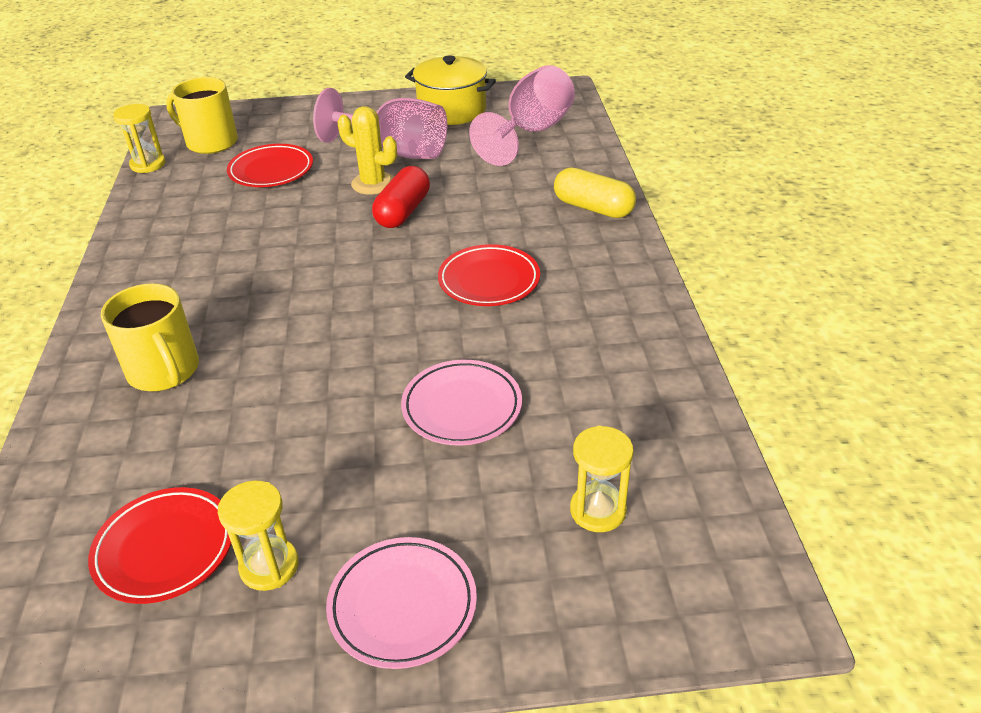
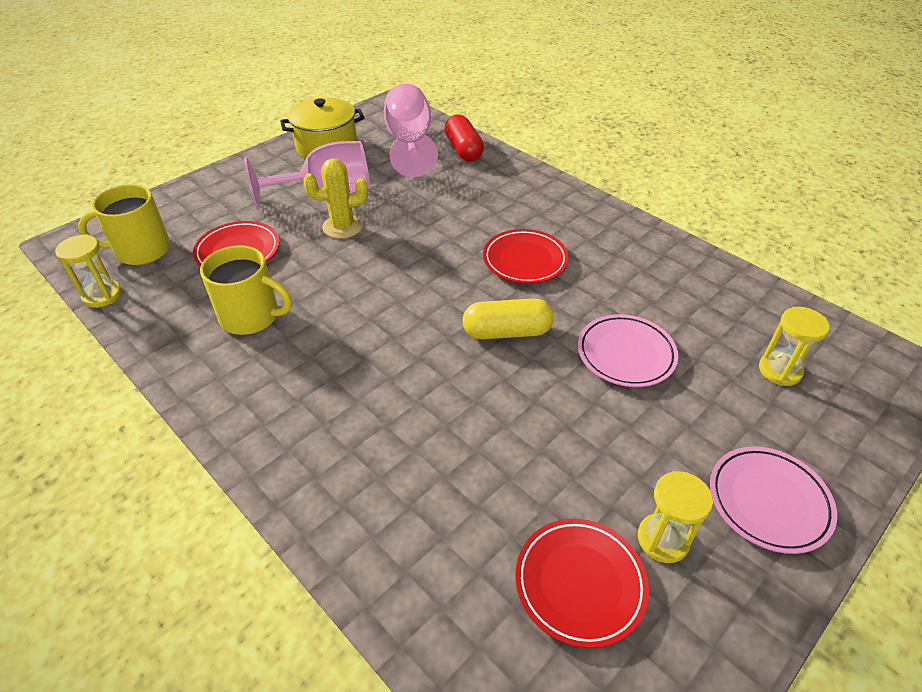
camera: 40 degrees left, 5 degrees up
yellow mug [101,283,199,391] -> yellow mug moved to [200,245,292,335]
red capsule [372,166,430,228] -> red capsule moved to [444,115,484,161]
yellow capsule [554,168,636,218] -> yellow capsule moved to [463,299,554,339]

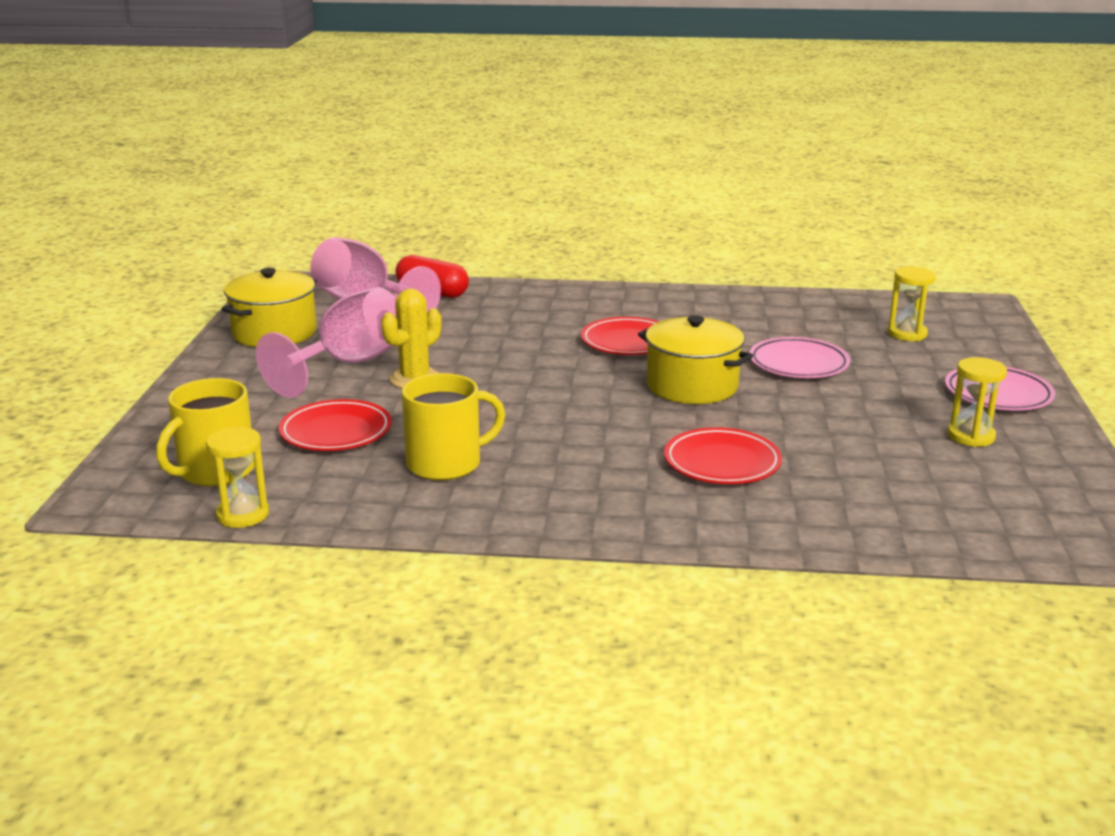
camera: 40 degrees left, 20 degrees down
yellow capsule [463,299,554,339] -> yellow pot [638,316,753,404]
red plate [515,519,649,648] -> red plate moved to [664,427,782,484]

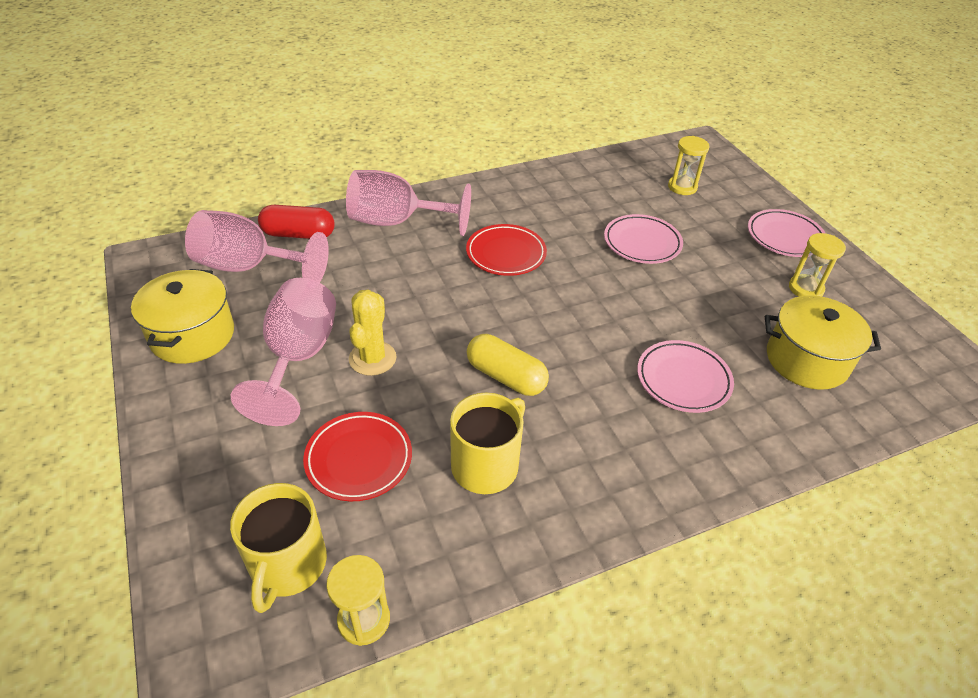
camera: 30 degrees left, 20 degrees up
yellow pot [638,316,753,404] -> yellow pot moved to [765,295,881,390]
red plate [664,427,782,484] -> pink plate [637,340,734,413]
none -> pink goblet [346,170,471,236]
none -> yellow capsule [467,334,549,396]

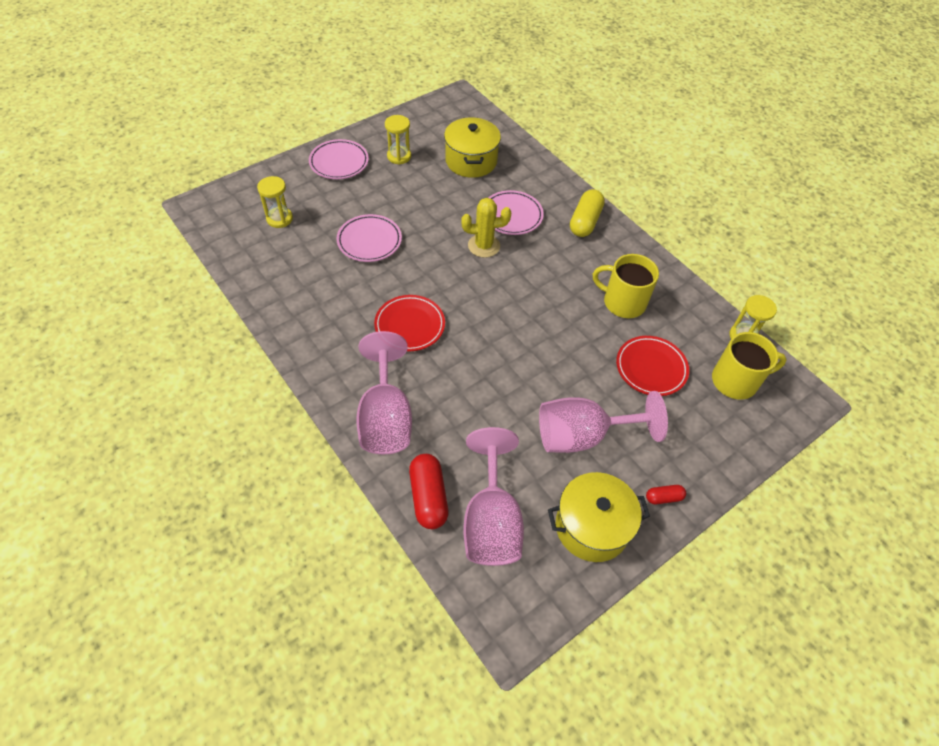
camera: 105 degrees left, 10 degrees up
yellow cactus [349,289,397,376] -> yellow cactus moved to [461,198,511,258]
yellow capsule [467,334,549,396] -> yellow capsule moved to [570,189,605,237]
none -> red capsule [646,485,686,504]

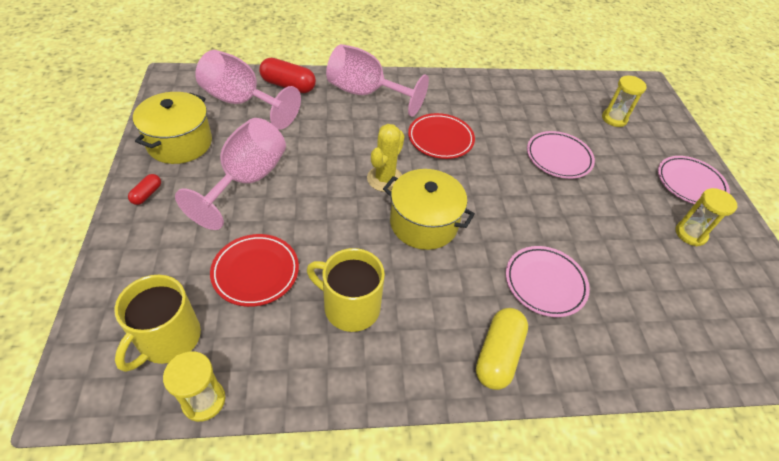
camera: 120 degrees right, 5 degrees down
yellow pot [444,117,501,178] -> yellow pot moved to [383,169,475,250]
yellow cactus [461,198,511,258] -> yellow cactus moved to [367,124,405,192]
yellow capsule [570,189,605,237] -> yellow capsule turned 60 degrees clockwise [476,308,528,390]
yellow mug [593,254,659,318] -> yellow mug turned 120 degrees counterclockwise [307,248,385,332]

